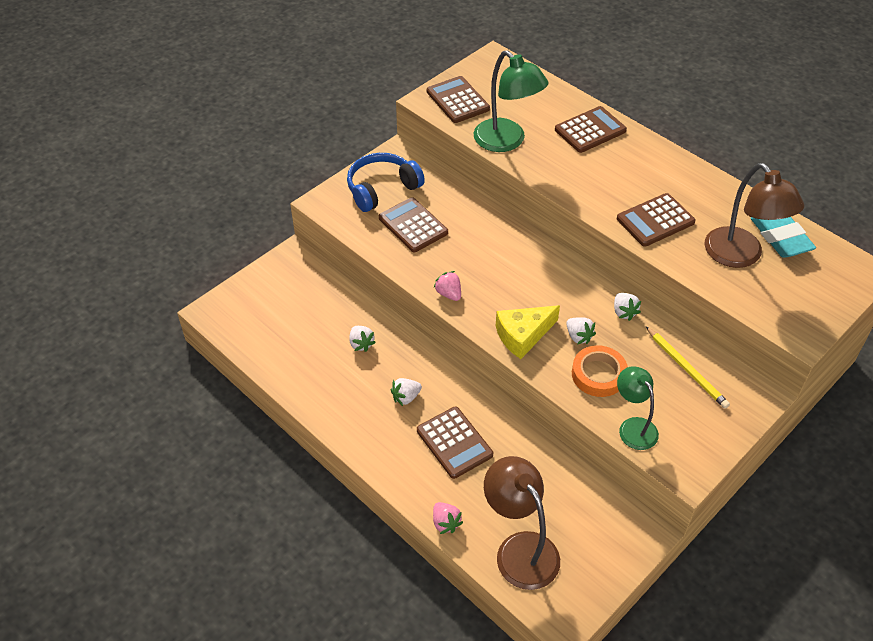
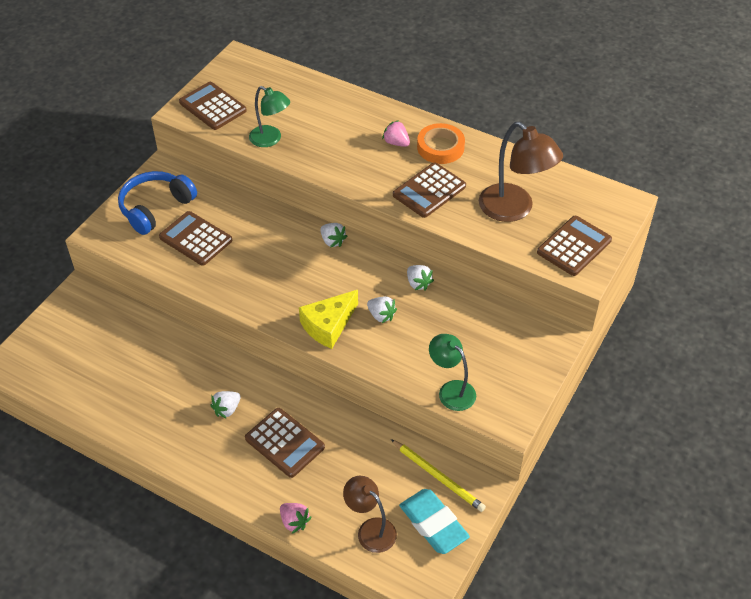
camera: 15 degrees left, 0 degrees up
white strawberry [349,326,376,352] -> white strawberry moved to [320,223,347,248]
pink strawberry [434,271,461,301] -> pink strawberry moved to [382,120,410,147]
green lamp [473,50,549,152] -> green lamp [249,86,290,147], size x0.63
brown lamp [484,456,560,590] -> brown lamp [343,476,397,553], size x0.63
brown calculator [555,106,627,153] -> brown calculator moved to [537,216,612,276]
orange tape [572,345,628,397] -> orange tape moved to [417,123,465,164]
yellow pencil [646,327,730,409] -> yellow pencil moved to [391,439,486,512]
turquoise eraser [751,217,816,258] -> turquoise eraser moved to [399,489,470,554]

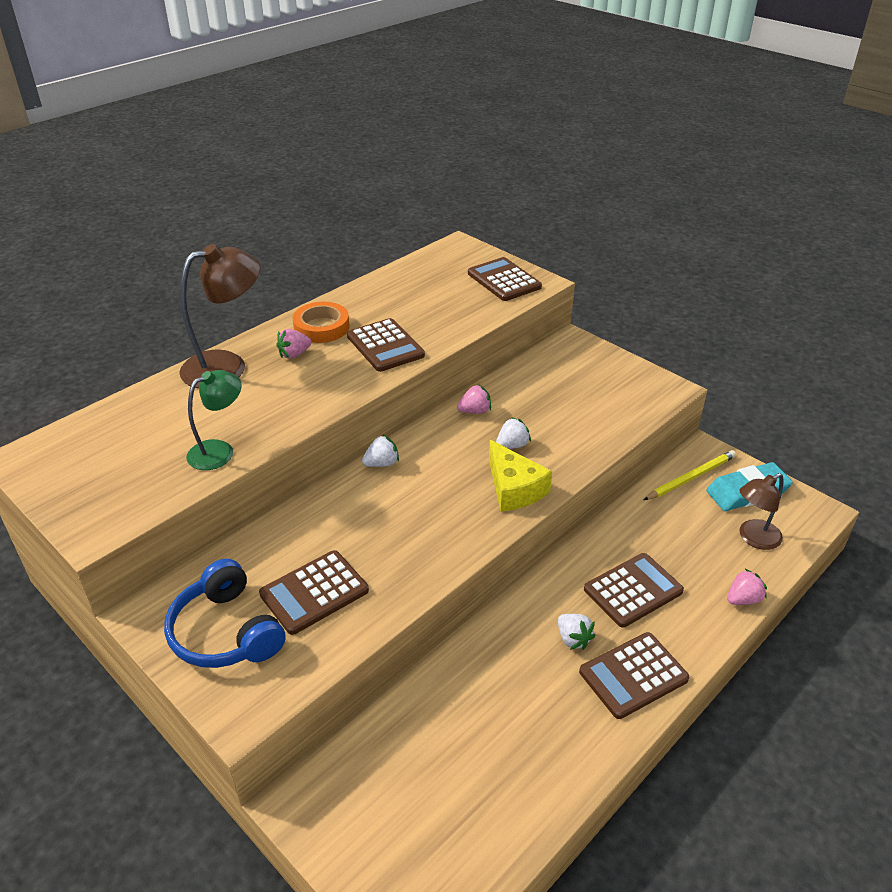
camera: 75 degrees left, 10 degrees down
brown calculator [179,82,247,130] -> brown calculator moved to [579,632,689,719]
white strawberry [407,265,434,291] -> pink strawberry [457,384,491,414]
green lamp [429,334,476,411] -> none
brown lamp [479,122,563,222] -> brown lamp moved to [179,244,260,388]

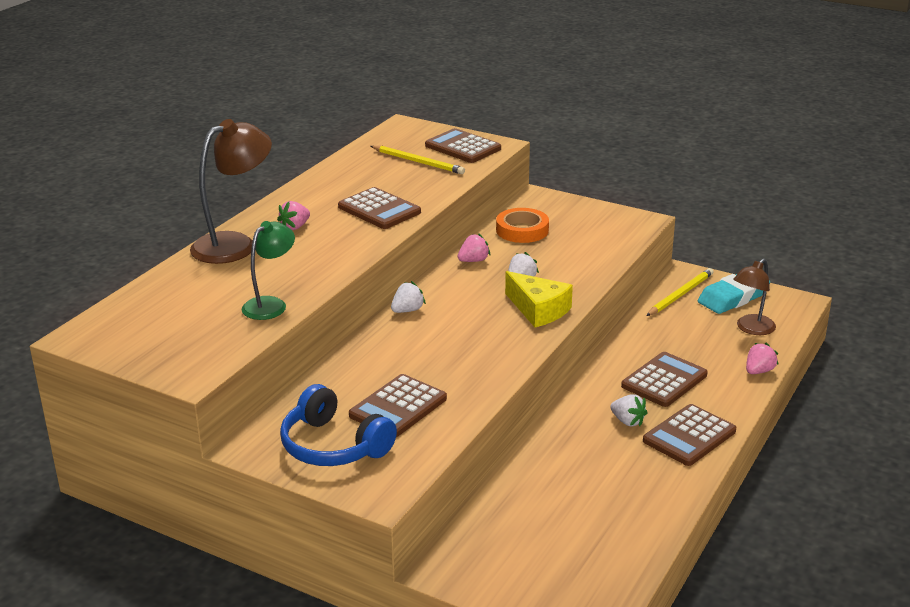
camera: 15 degrees left, 10 degrees down
orange tape [293,302,350,343] -> orange tape moved to [496,208,549,243]
none -> yellow pencil [371,145,465,174]

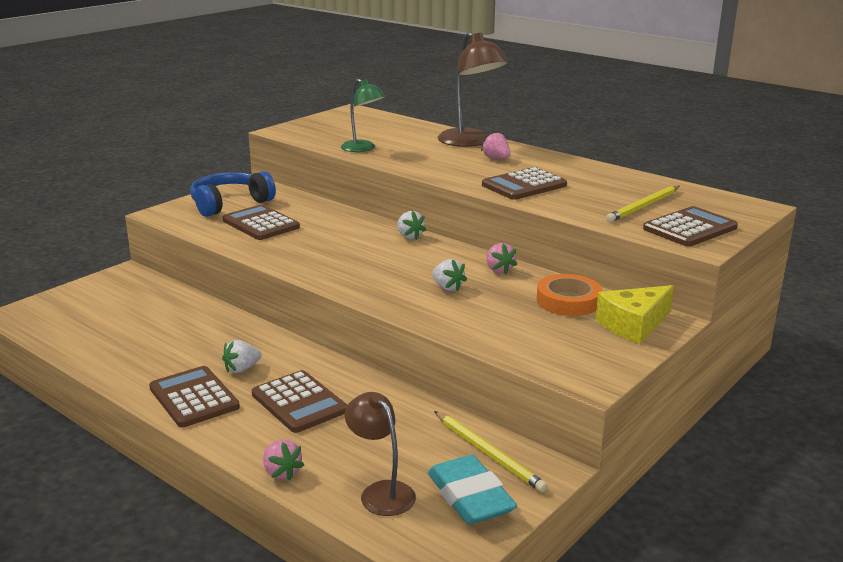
camera: 100 degrees right, 5 degrees down
yellow cheese [505,271,573,327] -> yellow cheese moved to [596,285,674,344]

